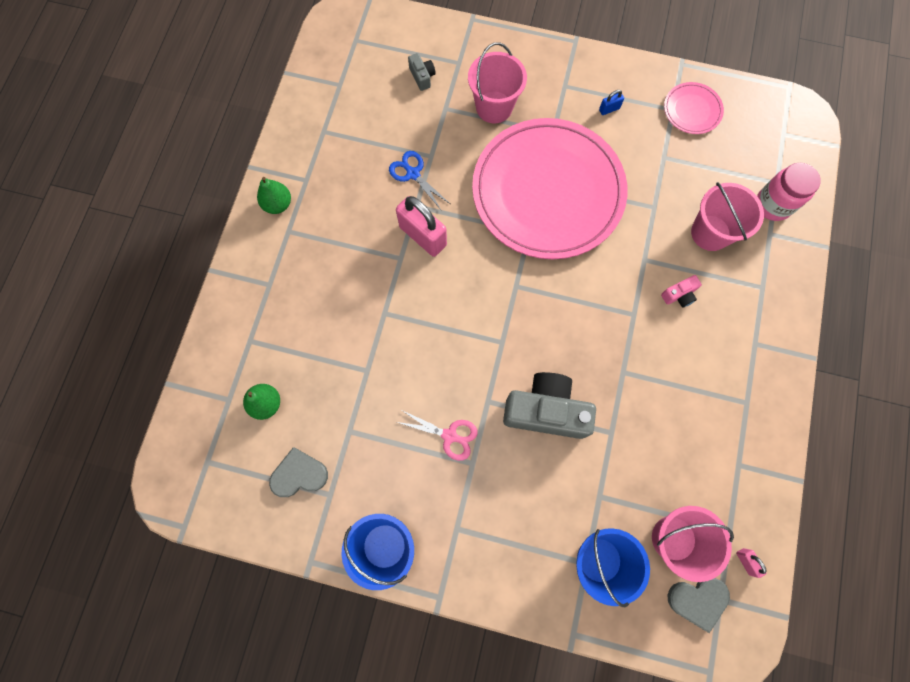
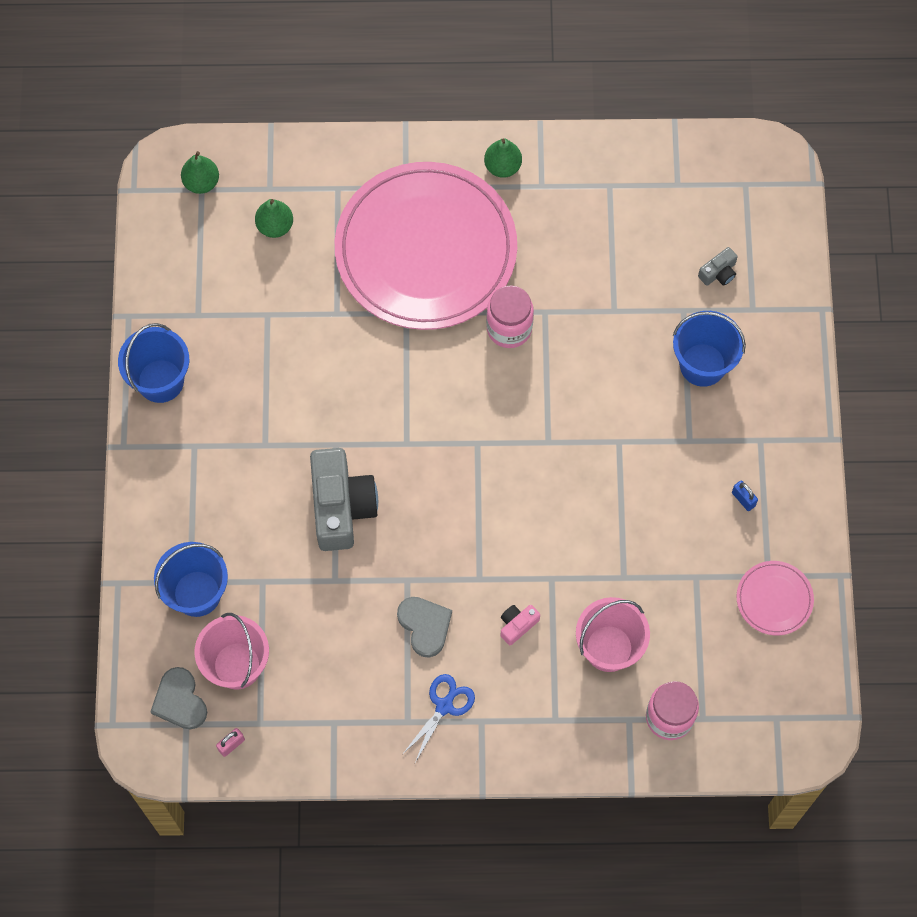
camera: 75 degrees right, 5 degrees down
grey heart [269,447,328,497] -> grey heart moved to [397,597,452,657]
blue scissors [389,151,450,211] -> blue scissors moved to [402,674,475,761]
pink padlock [396,196,447,257] -> pink jar [486,285,534,348]
pink scissors [397,411,478,461] -> none
pink bucket [468,42,527,123] -> blue bucket [673,311,746,387]
pink plate [472,118,627,259] -> pink plate moved to [335,162,517,330]
pink camera [661,275,702,308] -> pink camera turned 90 degrees clockwise [501,605,540,645]
none -> green pear [181,151,219,194]

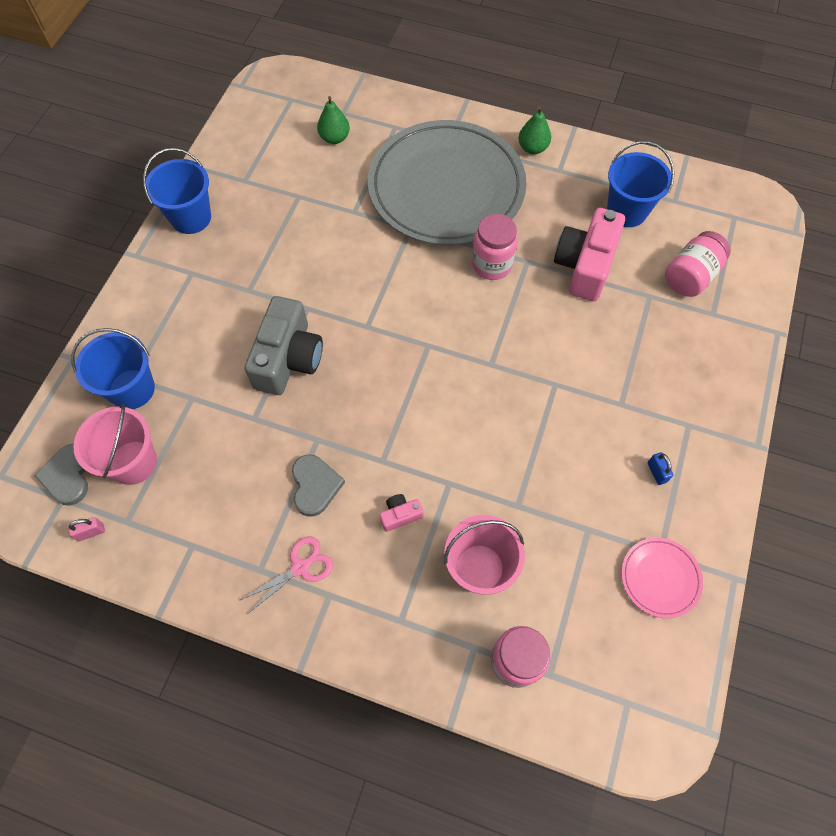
camera: 20 degrees right, 5 degrees down
green pear [181,151,219,194] -> none
pink plate [335,162,517,330] -> grey plate [368,120,527,245]
blue scissors [402,674,475,761] -> pink scissors [239,536,333,612]
blue bucket [673,311,746,387] -> blue bucket moved to [607,141,674,227]
grey camera [698,247,738,286] -> pink jar [665,231,731,297]
none -> pink camera [554,208,625,301]

